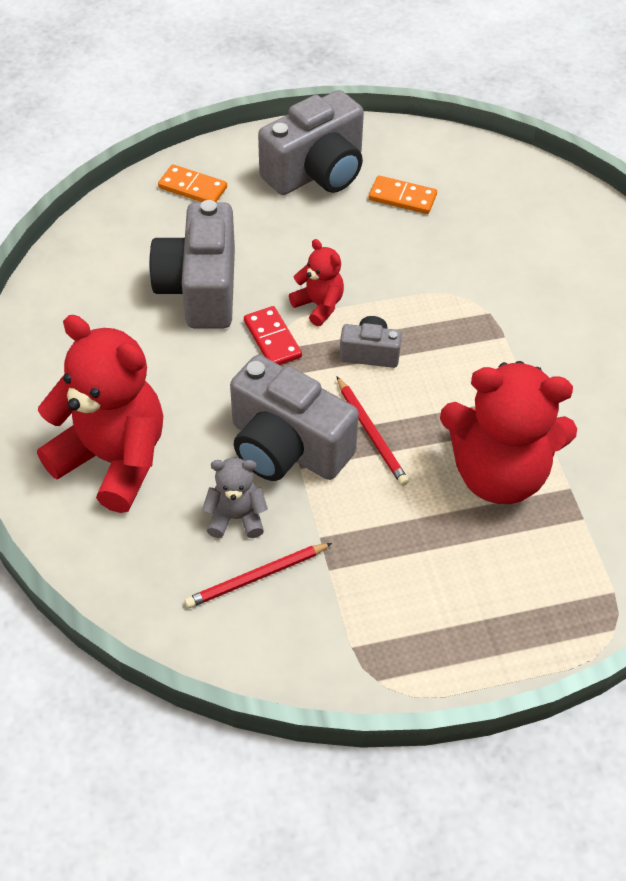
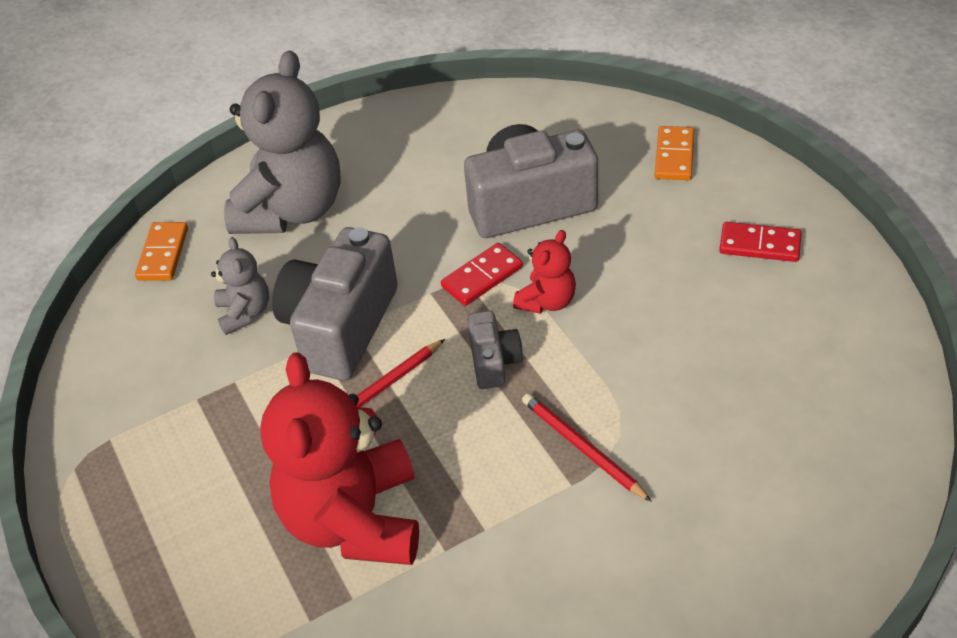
camera: 80 degrees right, 5 degrees down
red teddy bear [37,315,163,513] -> grey teddy bear [224,51,341,234]
red pencil [184,543,332,608] -> red pencil moved to [522,393,652,502]
grey camera [258,90,364,195] -> red domino [719,222,801,262]
orange domino [369,175,437,214] -> orange domino moved to [135,222,188,281]

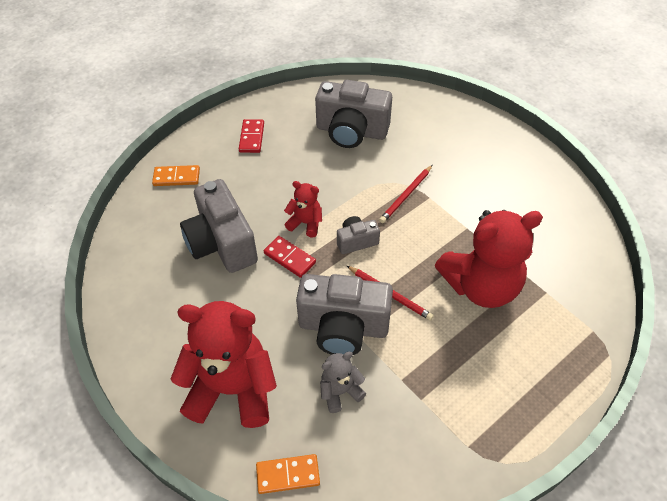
camera: 105 degrees left, 5 degrees up
grey teddy bear [224,51,341,234] -> red teddy bear [171,301,277,428]
none -> grey camera [315,80,392,148]

